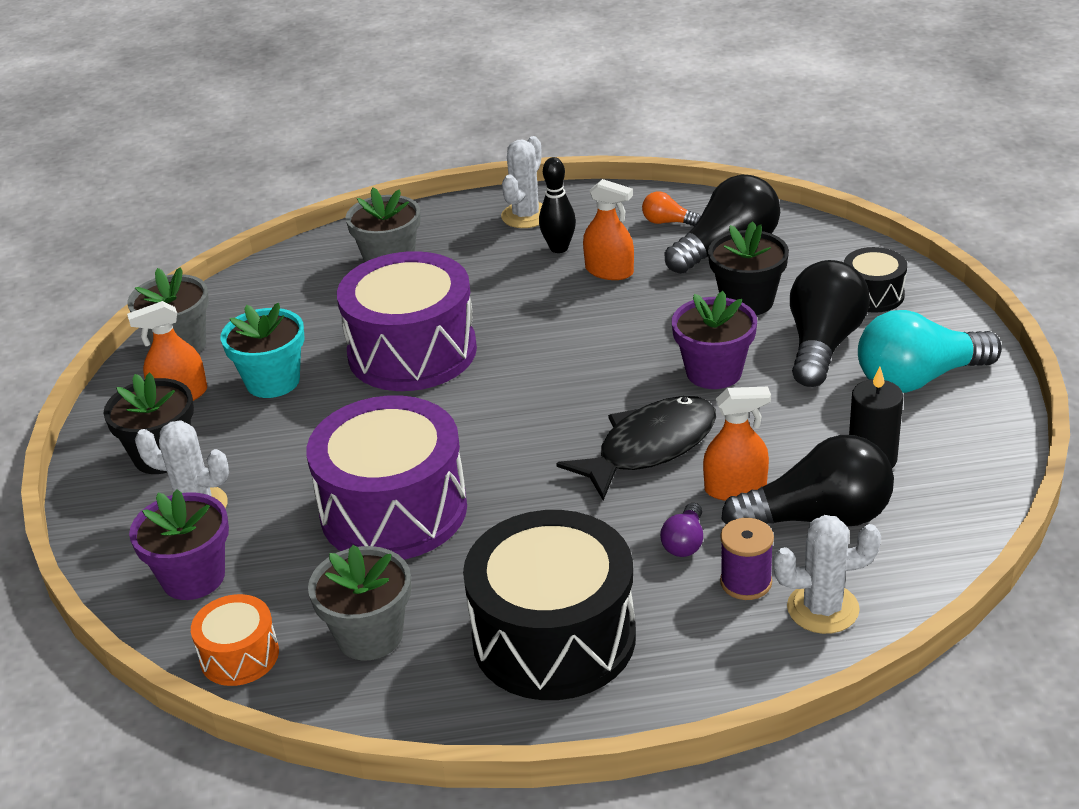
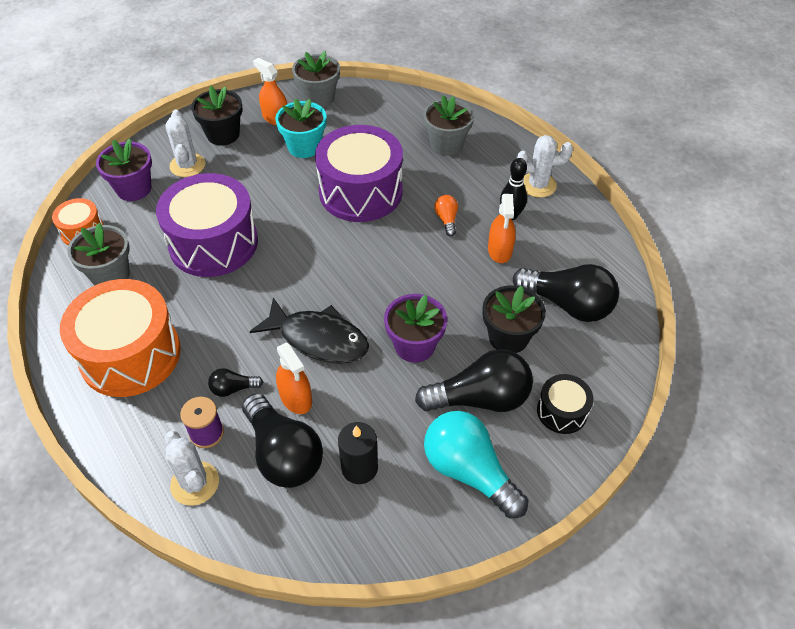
camera: 60 degrees right, 15 degrees up
black drum [463,510,636,700] -> orange drum [60,279,181,397]
orange light bulb [642,192,701,226] -> orange light bulb moved to [434,195,458,237]
purple light bulb [660,503,703,557] -> black light bulb [208,368,263,397]

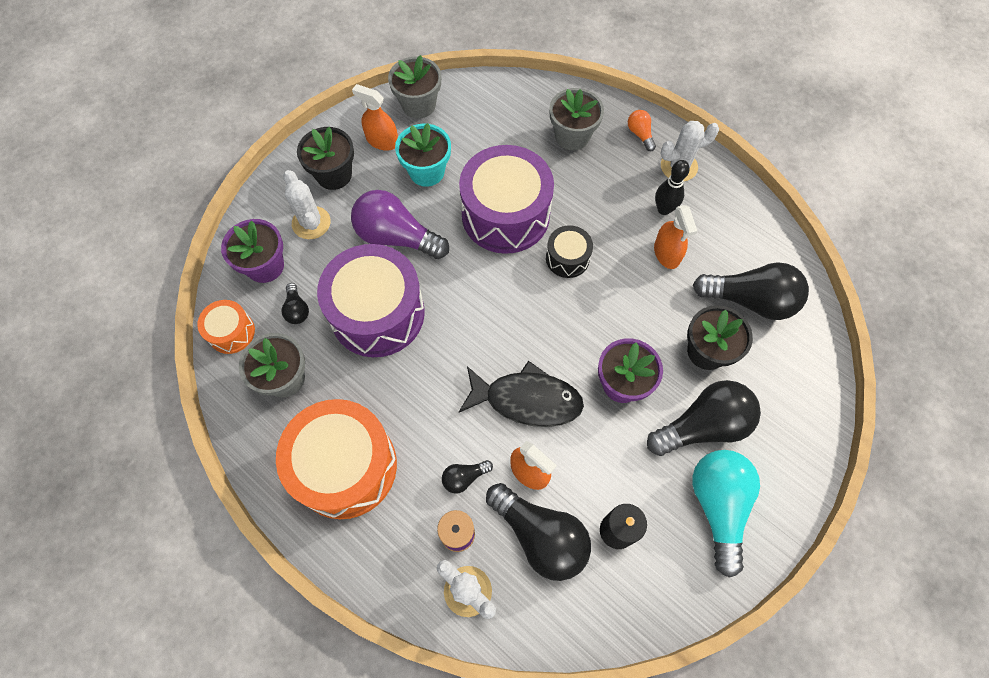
camera: 15 degrees left, 15 degrees up
turquoise light bulb [424,411,528,519] -> turquoise light bulb turned 60 degrees clockwise [692,450,760,578]
orange light bulb [434,195,458,237] -> orange light bulb moved to [628,110,656,151]
black drum [537,374,594,434] -> black drum moved to [546,225,593,278]
none -> black light bulb [282,283,309,324]
none -> purple light bulb [351,190,449,259]

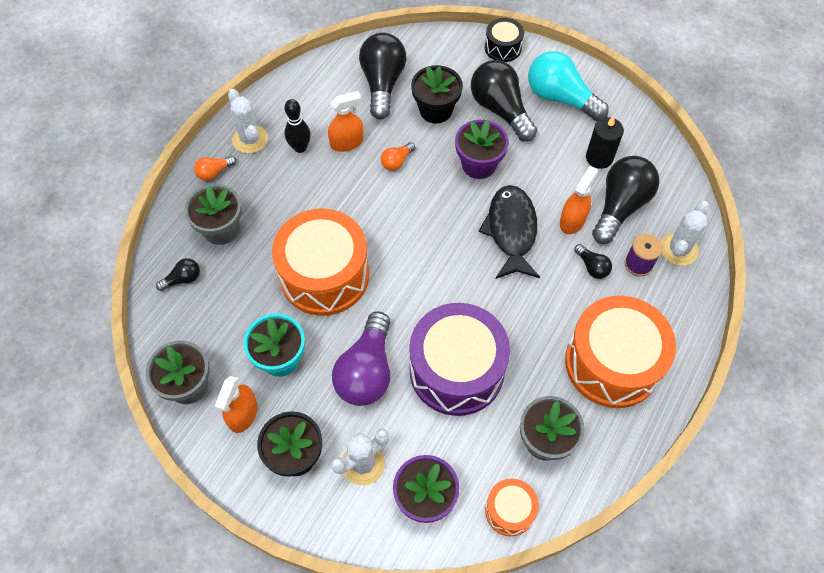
camera: 100 degrees left, 5 degrees down
black light bulb [282,283,309,324] -> black light bulb moved to [156,258,200,291]
purple drum [459,145,554,254] -> orange drum [272,208,369,316]
black drum [546,225,593,278] -> black drum moved to [485,18,524,62]
turquoise light bulb [692,450,760,578] -> turquoise light bulb turned 45 degrees clockwise [528,51,609,121]
none -> orange light bulb [381,142,415,171]

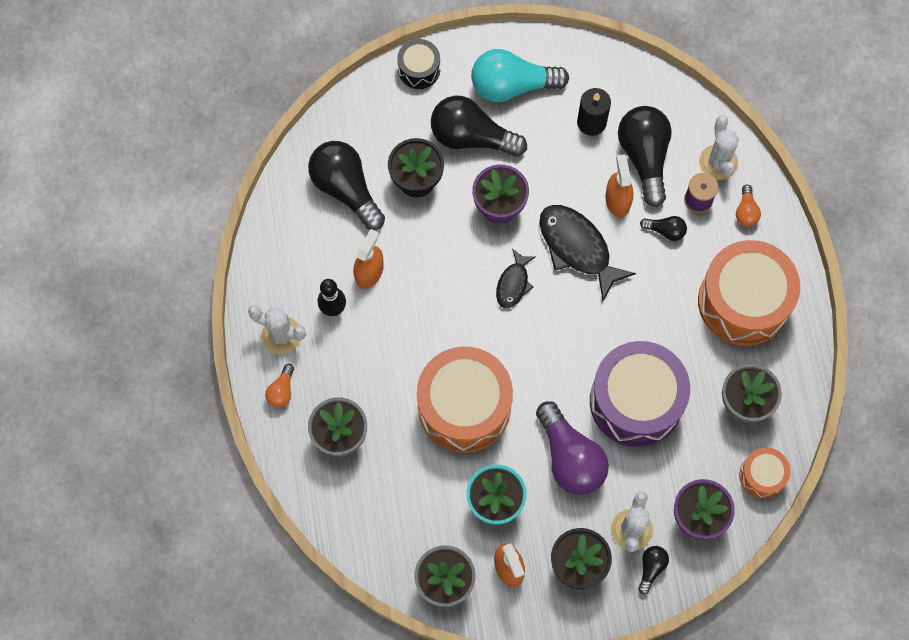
camera: 40 degrees left, 10 degrees up
black light bulb [156,258,200,291] -> black light bulb moved to [638,546,669,595]
orange light bulb [381,142,415,171] -> orange light bulb moved to [736,185,761,227]
none -> black fish [496,249,536,309]

